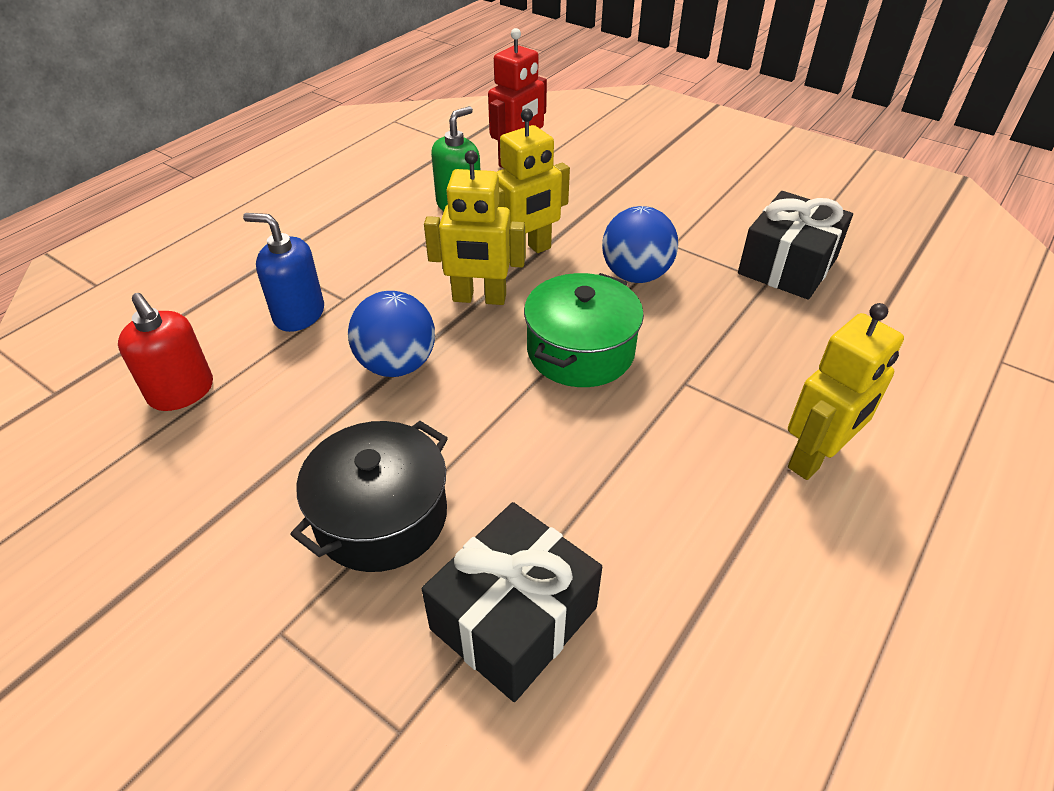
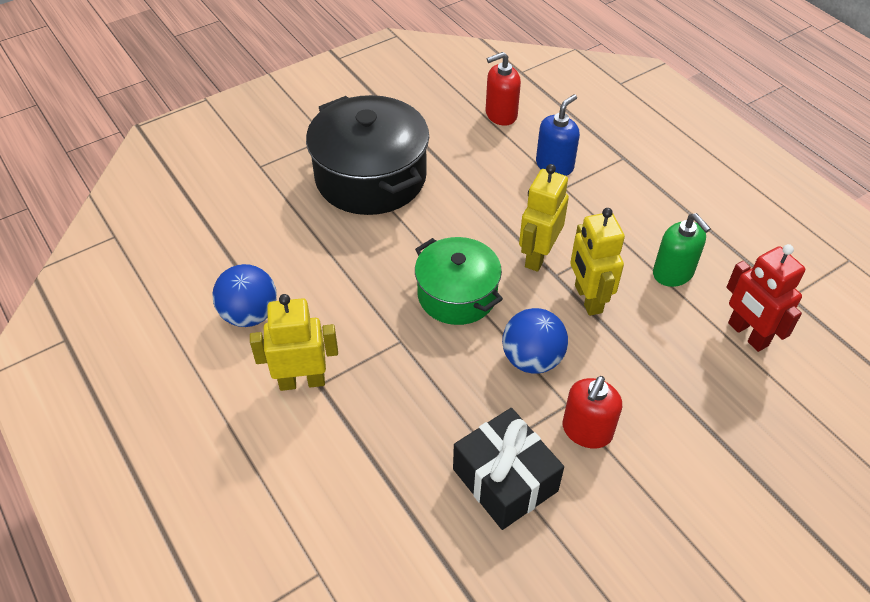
camera: 110 degrees right, 5 degrees up
black pot [290,421,448,572] -> black pot [306,95,429,215], size x1.57
blue ball [348,291,435,377] -> blue ball moved to [212,264,277,327]
black gift [422,502,602,702] -> none
yellow robot [788,303,904,480] -> yellow robot turned 105 degrees clockwise [250,294,338,391]
none -> red soap dispenser [563,376,622,449]

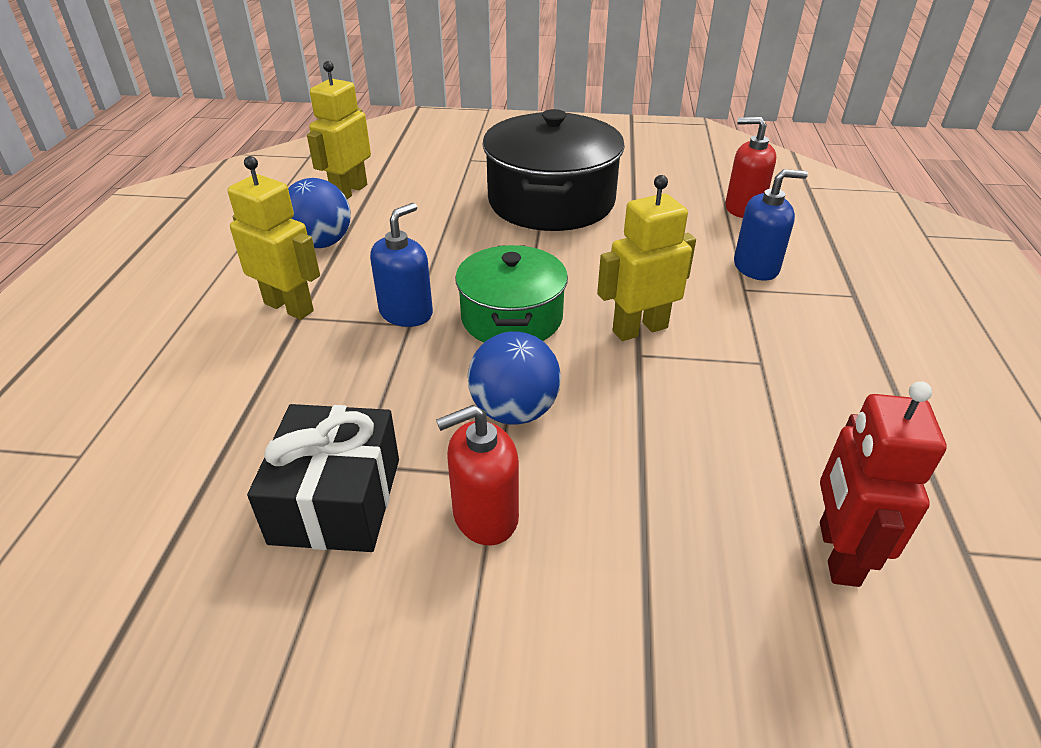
camera: 40 degrees right, 10 degrees down
yellow robot [570,208,625,316] -> yellow robot moved to [307,61,371,199]
green soap dispenser [653,213,711,287] -> none
none -> blue soap dispenser [370,203,433,327]

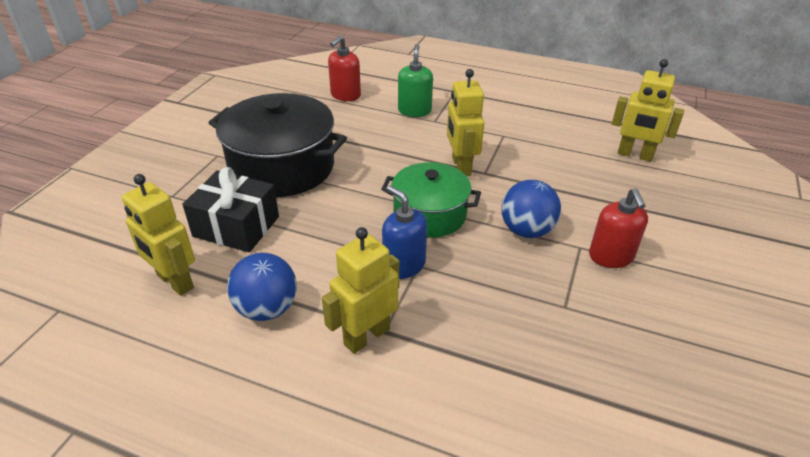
camera: 75 degrees left, 0 degrees up
black gift [247,404,399,552] -> black gift moved to [183,167,279,252]
blue soap dispenser [734,169,808,281] -> green soap dispenser [398,44,433,117]
red robot [820,381,947,587] -> yellow robot [612,59,684,162]

